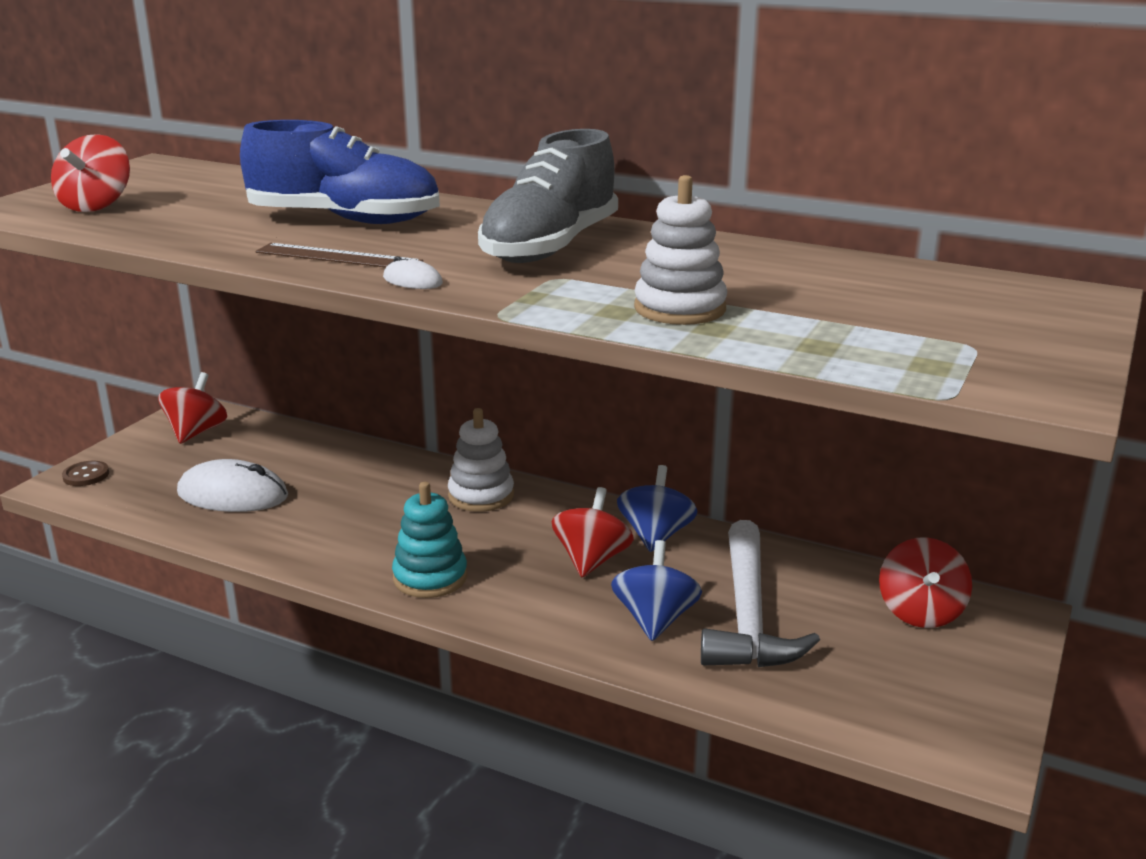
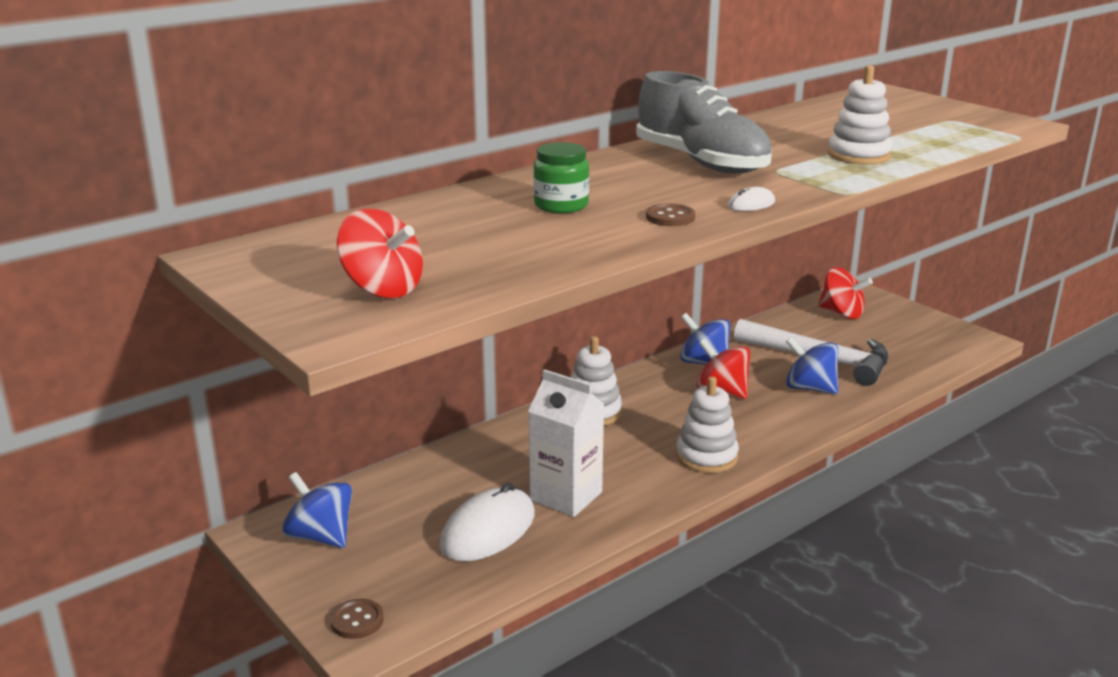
camera: 65 degrees left, 0 degrees up
red spinning top [158,372,227,444] -> blue spinning top [282,472,352,548]
blue shoe [240,120,440,224] -> green jar [533,142,589,213]
brown ruler [256,243,423,268] -> brown button [646,203,695,226]
turquoise stacking toy [392,482,467,598] -> white stacking toy [676,376,739,473]
none -> white carton [528,369,604,517]

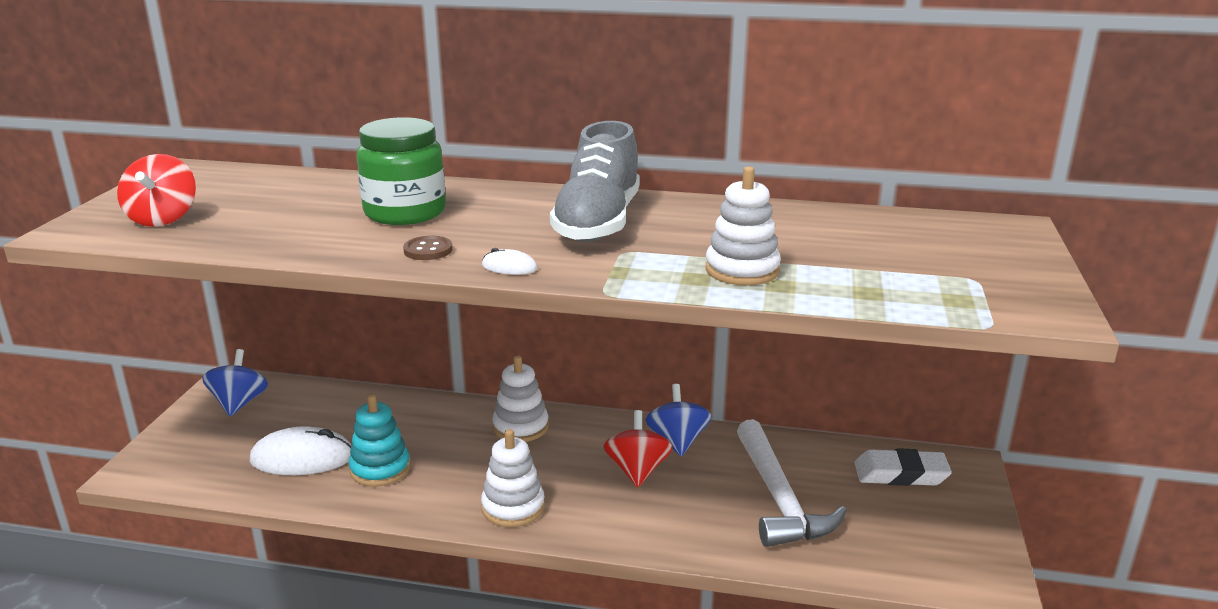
camera: 50 degrees right, 0 degrees up
brown button [330,599,384,639] -> none
white carton [528,369,604,517] -> turquoise stacking toy [349,394,410,487]
green jar [533,142,589,213] -> green jar [356,117,446,225], size x1.62
blue spinning top [786,337,838,394] -> none
red spinning top [818,267,873,319] -> white eraser [854,448,952,486]

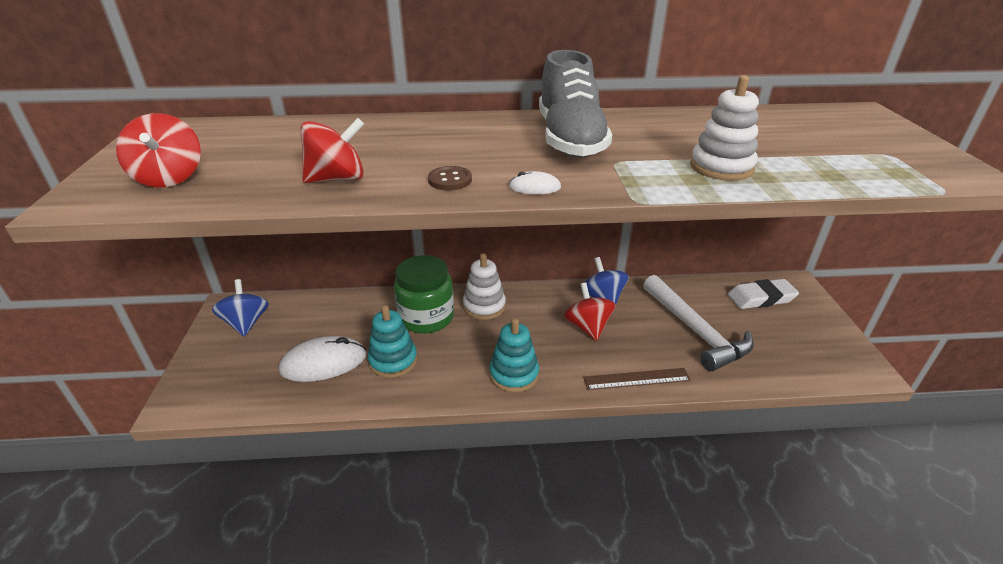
camera: 15 degrees left, 10 degrees up
green jar [356,117,446,225] -> green jar moved to [394,255,454,333]
white stacking toy [481,429,545,527] -> turquoise stacking toy [489,318,539,393]
none -> red spinning top [301,118,364,183]
none -> brown ruler [583,368,691,390]

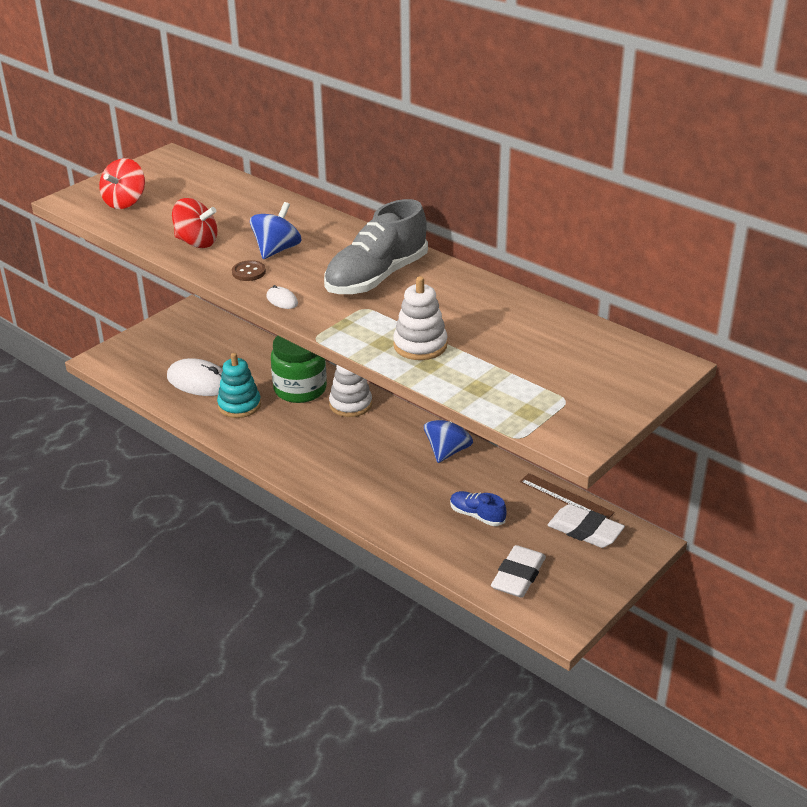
camera: 45 degrees right, 0 degrees up
blue spinning top [212,279,269,337] -> blue spinning top moved to [250,202,302,259]
turquoise stacking toy [489,318,539,393] -> none
red spinning top [564,283,616,341] -> none
brown ruler [583,368,691,390] -> brown ruler moved to [520,473,615,519]
white hammer [643,275,754,372] -> blue shoe [450,491,507,526]
none -> white eraser [491,545,546,598]

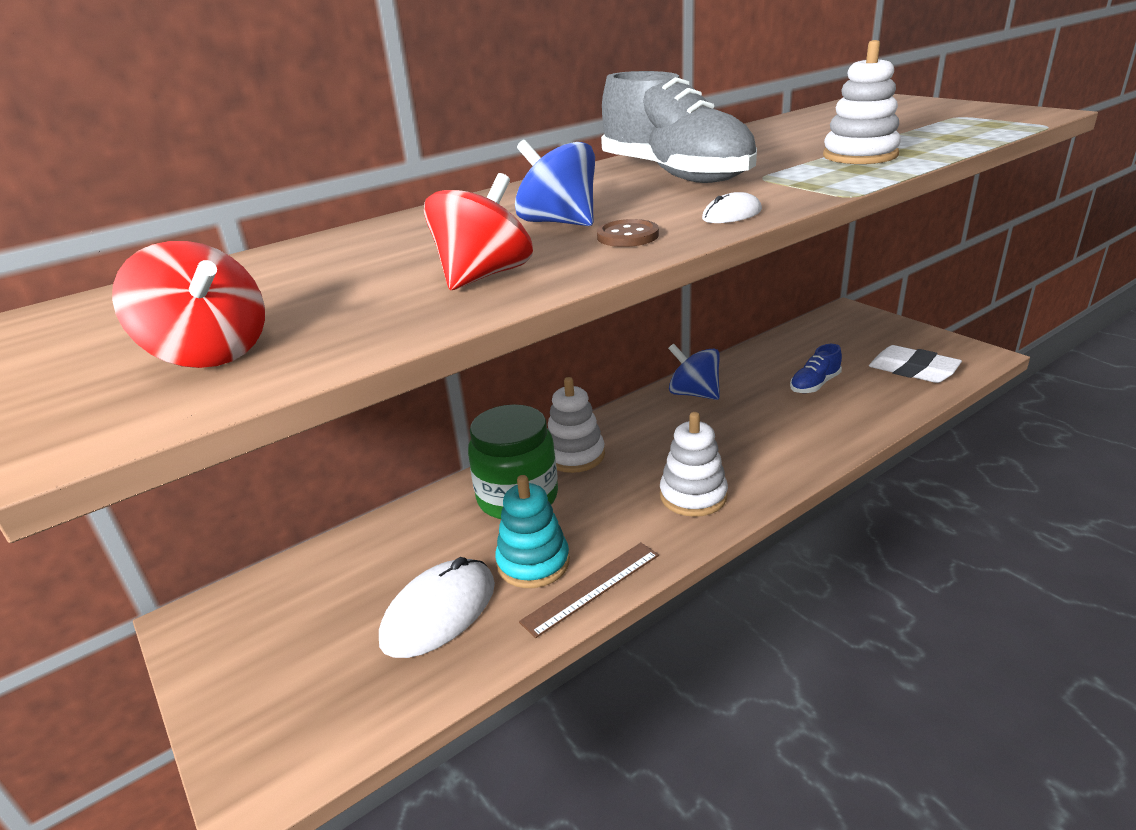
camera: 75 degrees left, 5 degrees down
brown ruler [520,473,615,519] -> brown ruler moved to [519,543,659,638]
white eraser [547,504,625,548] -> none
none -> white stacking toy [660,412,728,517]

